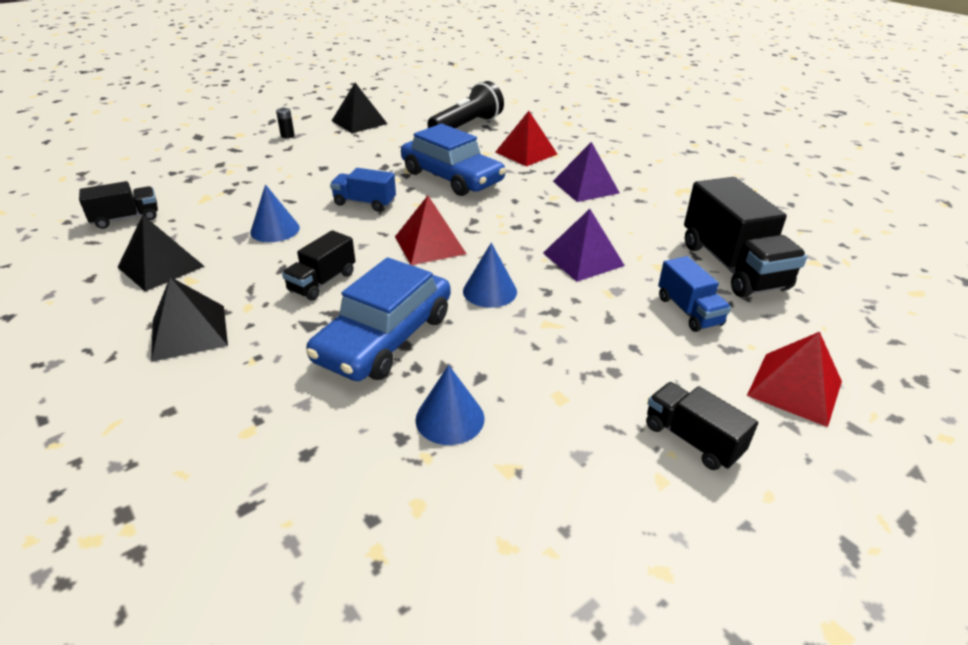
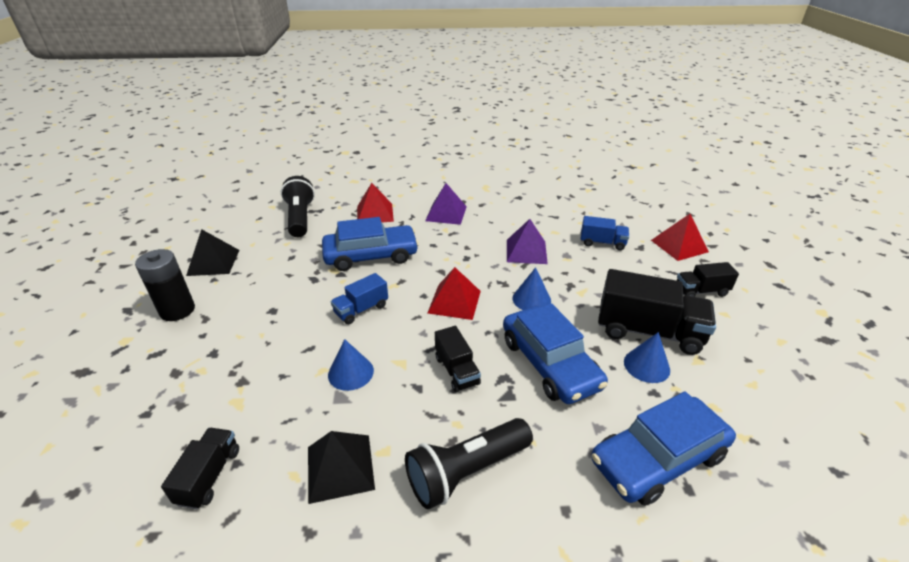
camera: 55 degrees left, 0 degrees up
black pyramid [151,277,228,362] -> black flashlight [405,418,533,509]
black battery [276,107,295,138] -> black battery [135,249,195,321], size x2.27
black truck [684,177,807,297] -> black truck moved to [598,269,716,355]
none -> blue car [591,392,736,506]

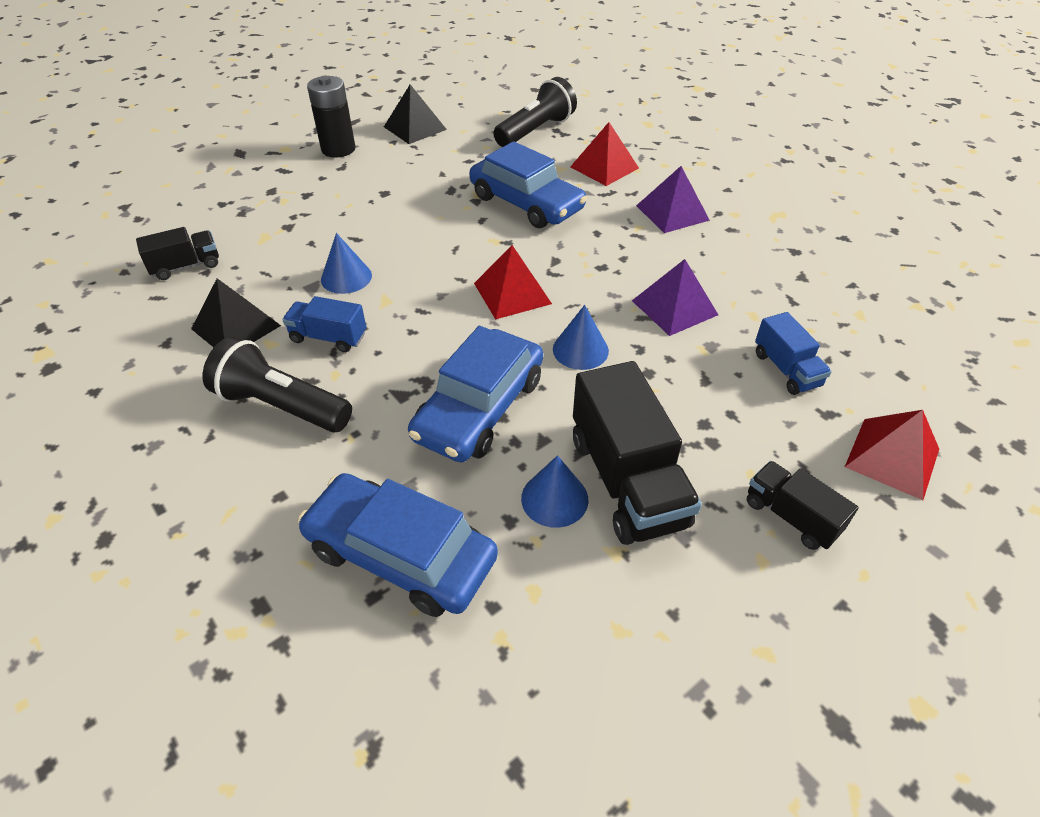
camera: 55 degrees right, 10 degrees up
blue truck [331,273,388,324] -> blue truck moved to [282,296,366,352]
black truck [435,326,481,392] -> none

